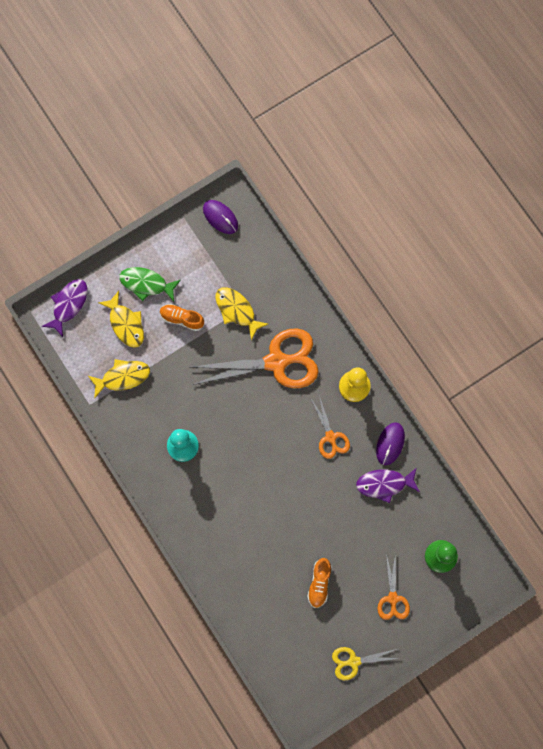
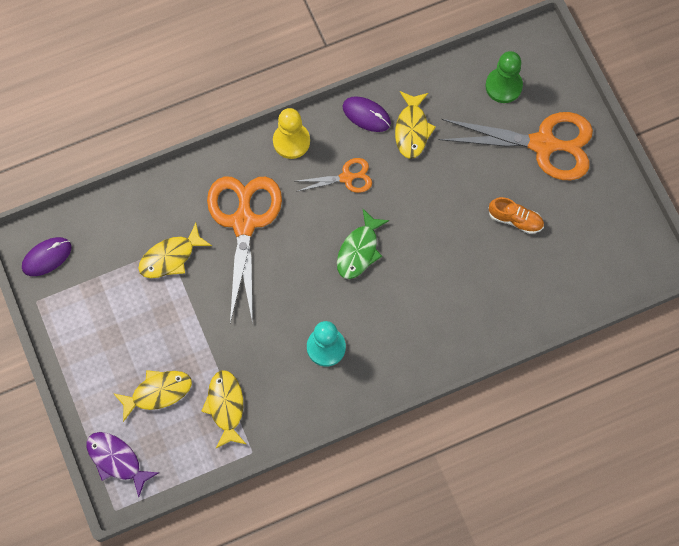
camera: 80 degrees left, 5 degrees down
green fish [119,267,181,302] -> green fish moved to [337,209,390,279]
orange shoe [160,304,204,331] -> none
yellow scissors [332,647,399,680] -> none
purple fish [356,468,420,503] -> yellow fish [395,91,436,159]
orange scissors [378,552,410,620] -> orange scissors [439,112,593,180], size x1.99

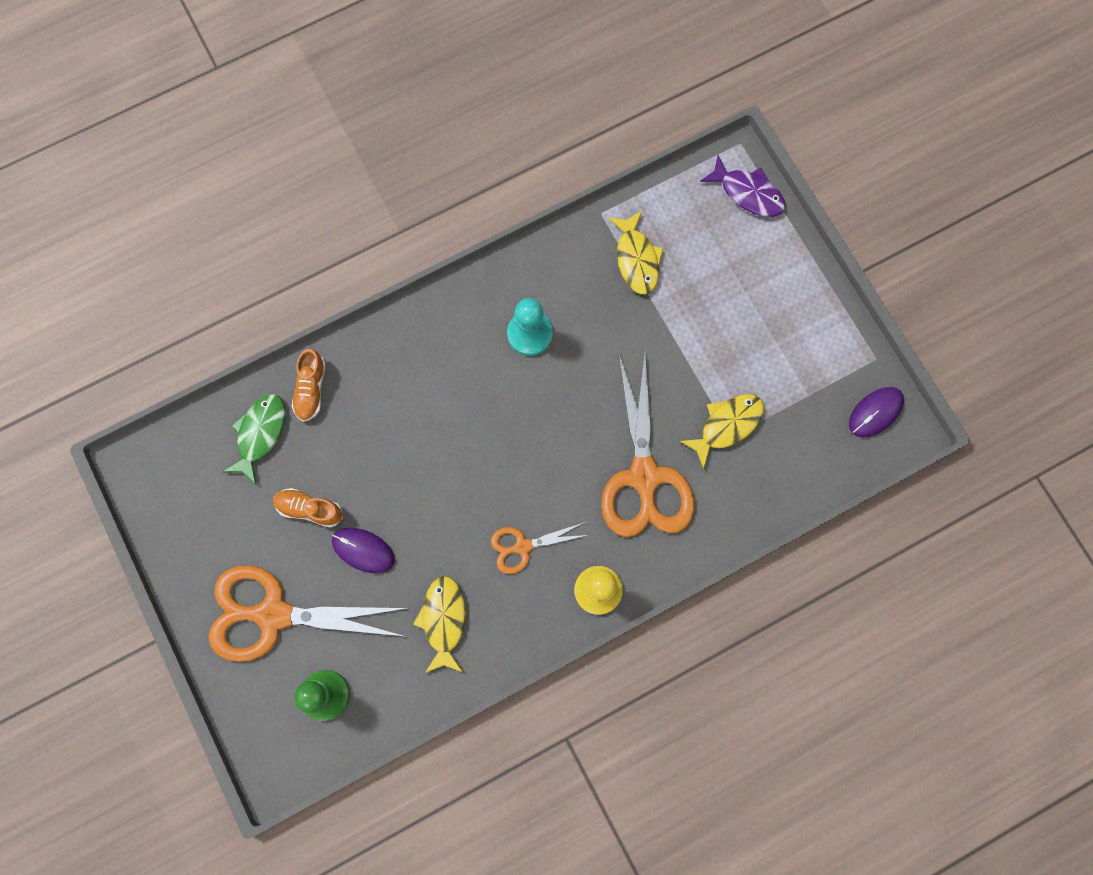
camera: 175 degrees right, 5 degrees up
yellow fish [113,370,192,422] -> none
green fish [337,209,390,279] -> green fish moved to [223,394,286,485]
purple mouse [343,96,391,132] -> purple mouse moved to [332,528,395,573]
none -> orange shoe [292,349,326,422]

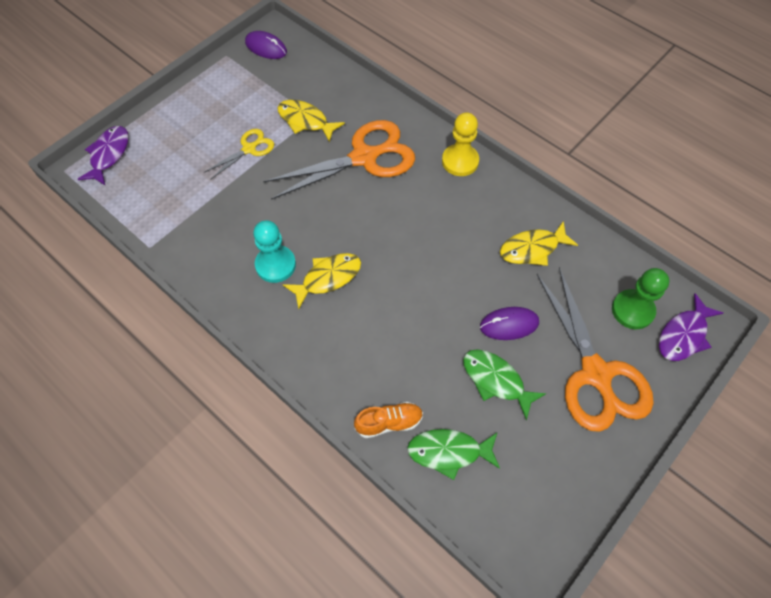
camera: 110 degrees left, 15 degrees down
orange shoe [273,488,343,528] -> green fish [463,349,547,420]
purple mouse [332,528,395,573] -> purple mouse turned 75 degrees clockwise [480,307,539,340]
orange scissors [491,522,588,574] -> none
yellow fish [608,211,664,295] -> yellow fish moved to [283,253,361,309]
none -> yellow scissors [204,129,274,180]
none -> purple fish [659,293,723,361]

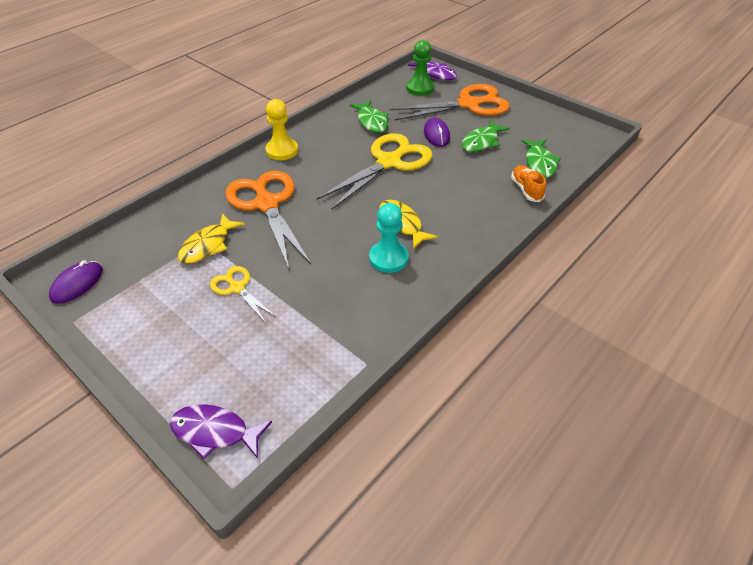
camera: 90 degrees left, 15 degrees down
yellow fish [500,221,578,266] -> green fish [350,100,388,133]
none -> yellow scissors [317,133,433,210]

